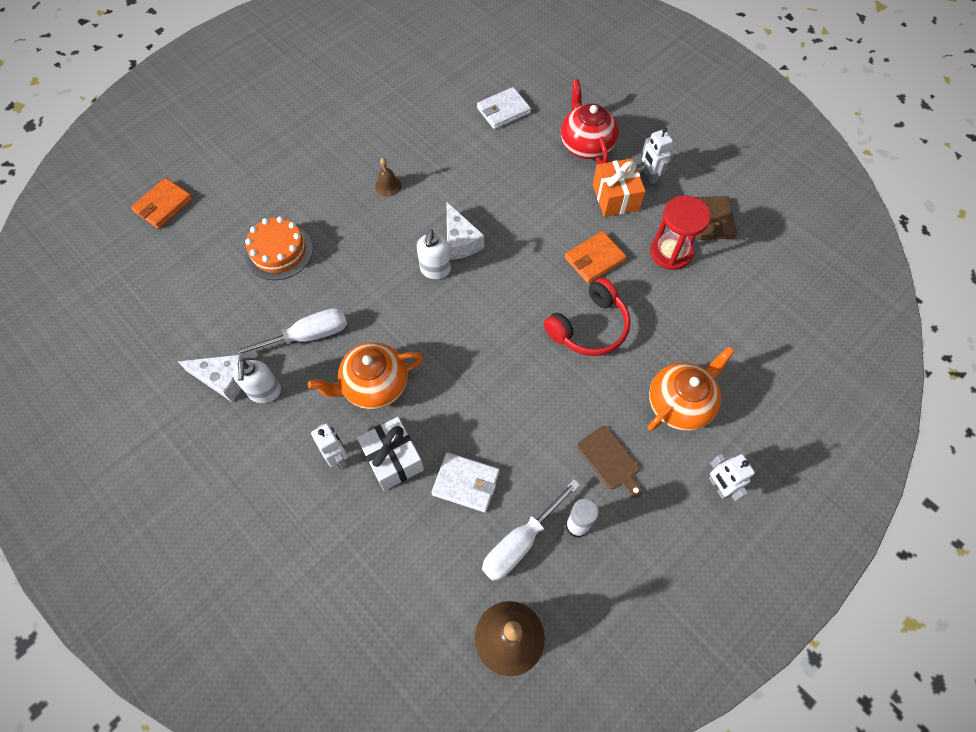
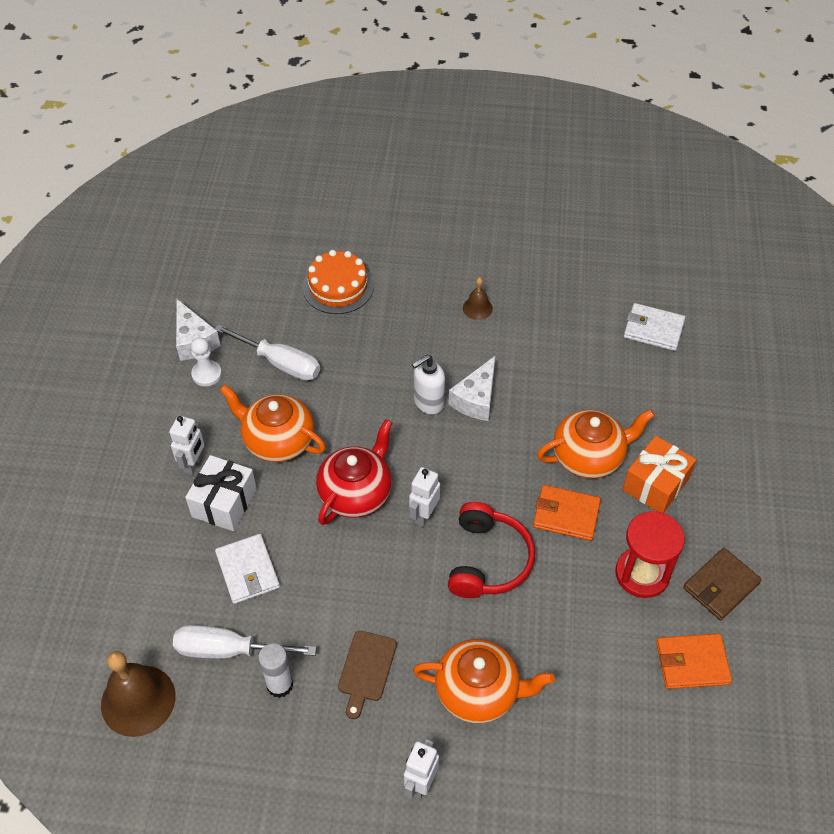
camera: 50 degrees right, 10 degrees down
orange wallet [131,178,193,229] -> orange wallet moved to [656,634,732,689]
white soap dispenser [233,359,281,403] -> white pawn [191,337,222,386]
red headphones [544,278,631,356] -> red headphones turned 90 degrees counterclockwise [448,502,535,598]
red teapot [561,79,619,164] -> red teapot moved to [316,419,392,525]
white robot [642,127,673,184] -> white robot moved to [409,467,440,527]
none -> orange teapot [537,409,655,478]

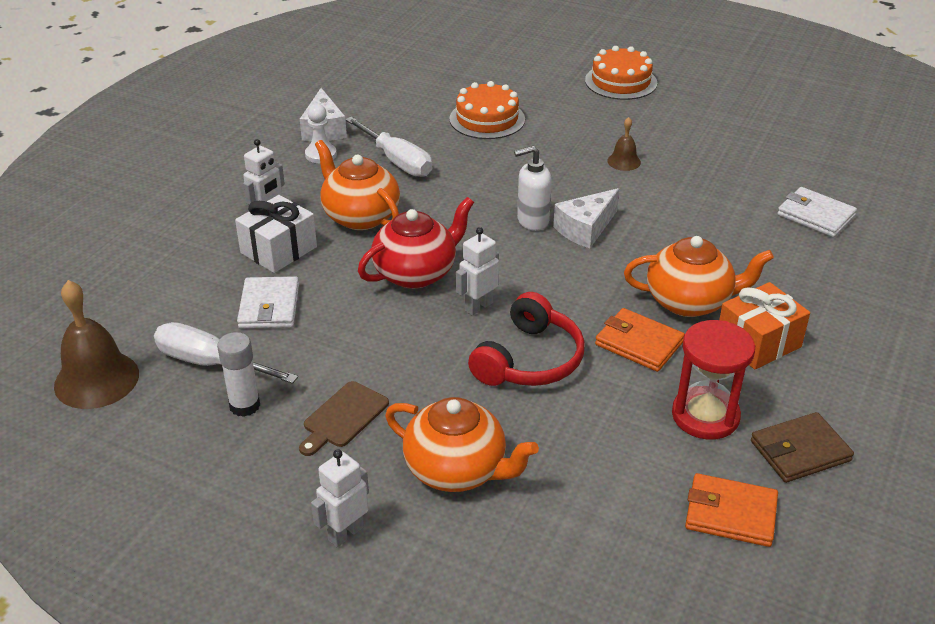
camera: 20 degrees right, 15 degrees down
none -> orange cake [585,46,657,100]

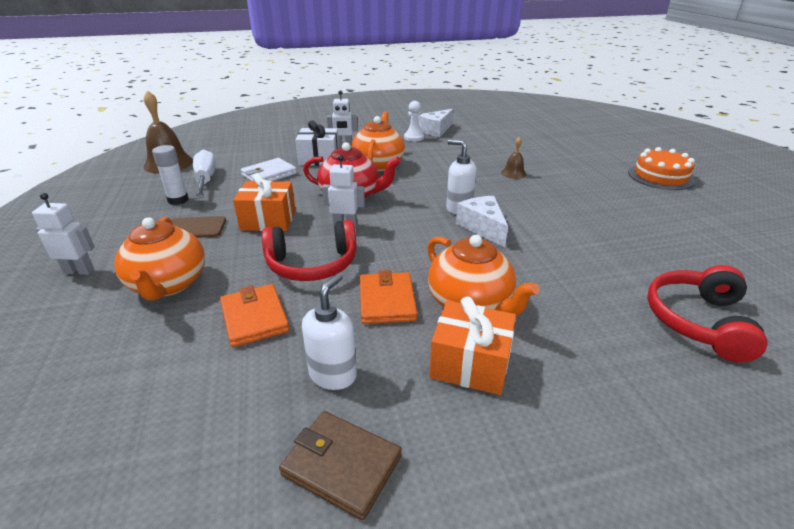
camera: 50 degrees right, 5 degrees down
white screwdriver [345,117,432,177] -> none
orange cake [449,81,525,139] -> none
white cheese [553,188,619,248] -> white cheese turned 60 degrees clockwise [456,196,508,248]
brown bell [607,117,641,171] -> brown bell moved to [501,137,526,179]
red hourglass [672,320,755,440] -> white soap dispenser [302,273,357,390]
orange wallet [685,473,778,547] -> orange wallet moved to [220,284,289,347]
white wallet [777,187,857,237] -> red headphones [647,265,768,362]
none -> orange gift [233,173,296,231]

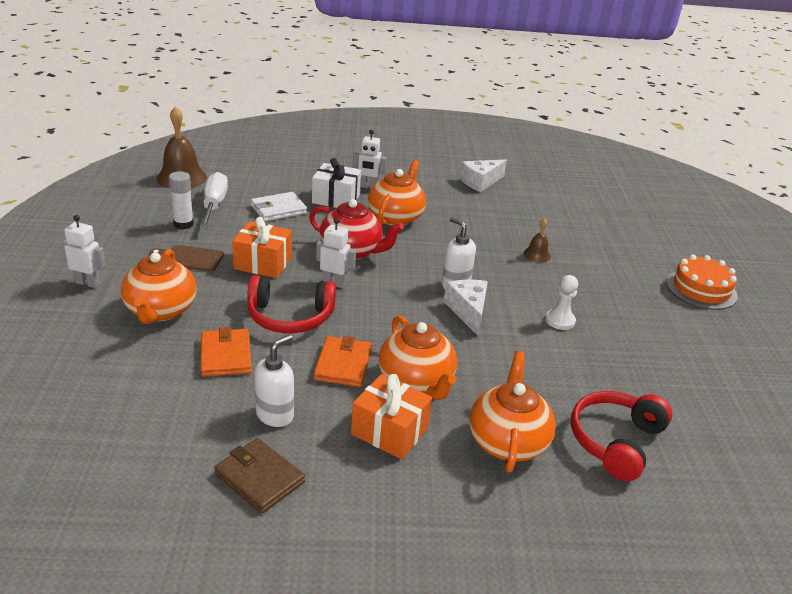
camera: 10 degrees right, 0 degrees up
white pawn [404,101,424,141] -> white pawn moved to [546,275,578,330]
none -> orange teapot [470,351,556,473]

